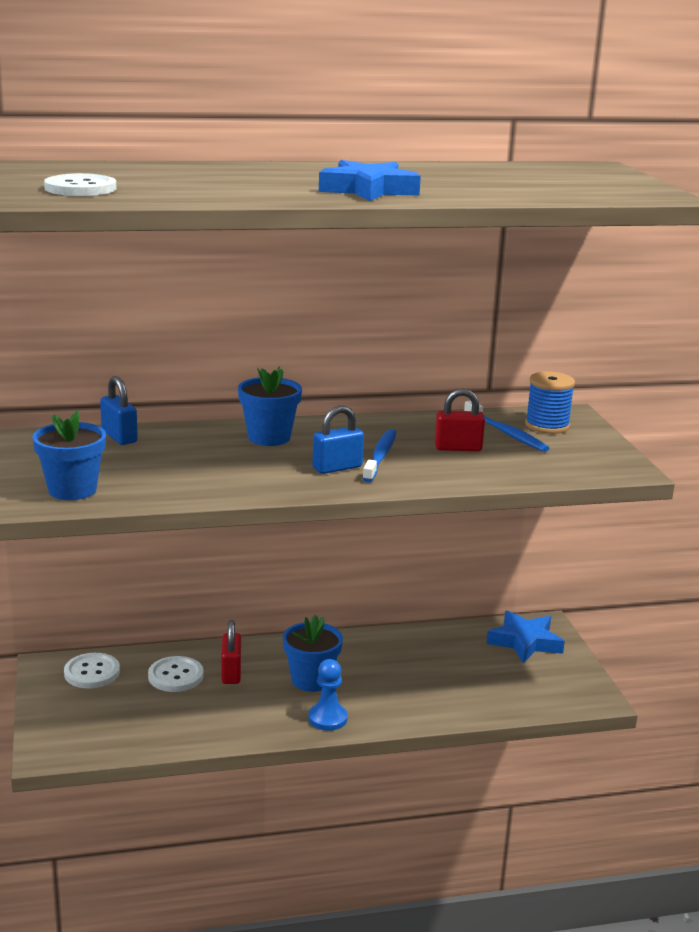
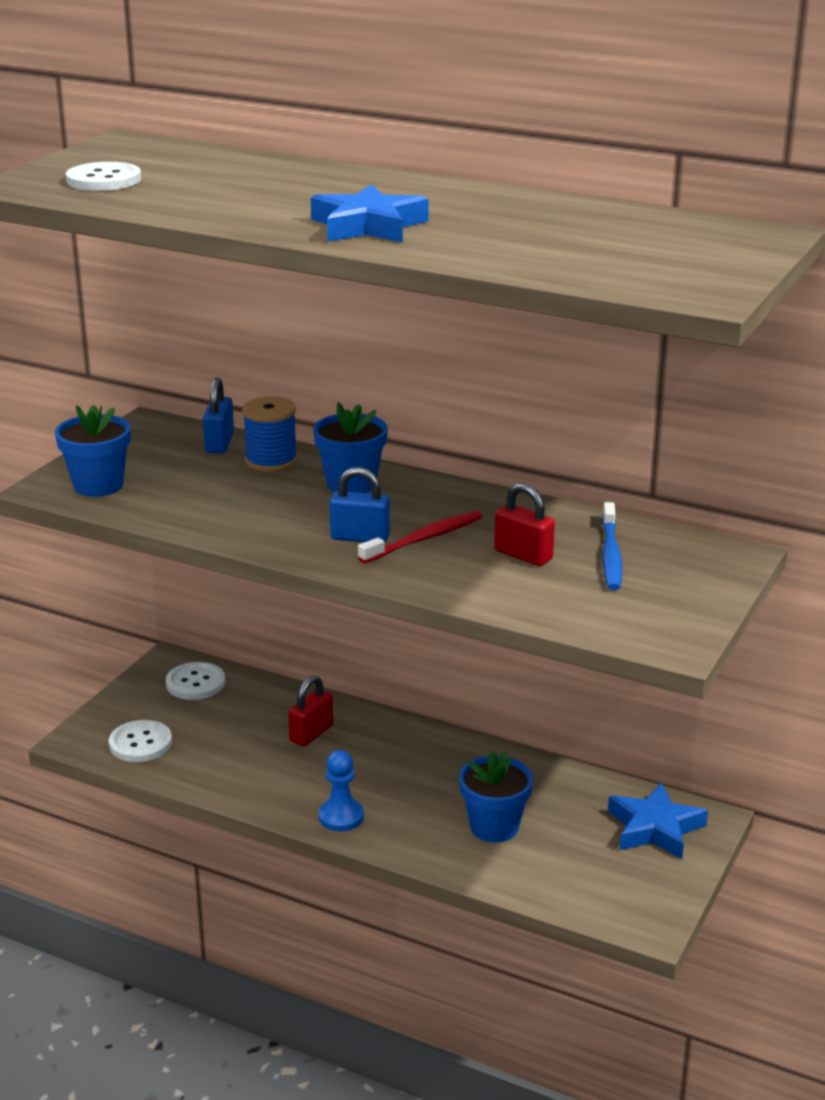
camera: 40 degrees right, 5 degrees up
white button [148,656,204,692] -> white button moved to [109,720,172,762]
blue flower pot [283,615,343,692] -> blue flower pot moved to [459,750,533,843]
blue toothbrush [362,429,396,482] -> red toothbrush [358,511,483,563]
blue spool [525,371,575,434] -> blue spool moved to [242,397,298,472]

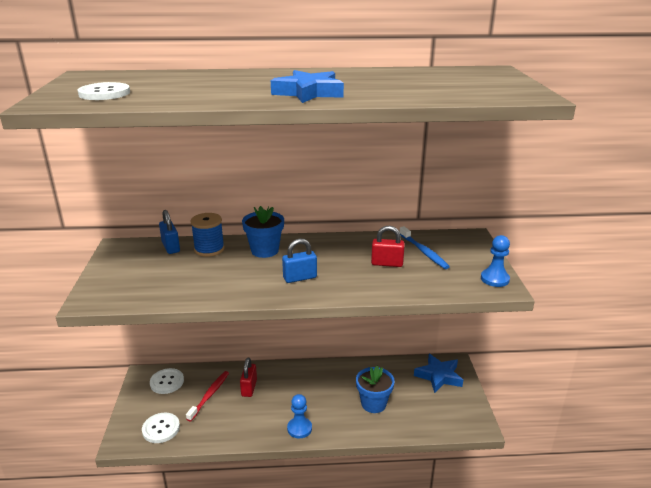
camera: 30 degrees left, 0 degrees up
blue flower pot [55,405,131,497] -> none
red toothbrush [358,511,483,563] -> red toothbrush moved to [186,371,229,421]
none -> blue pawn [481,235,510,287]

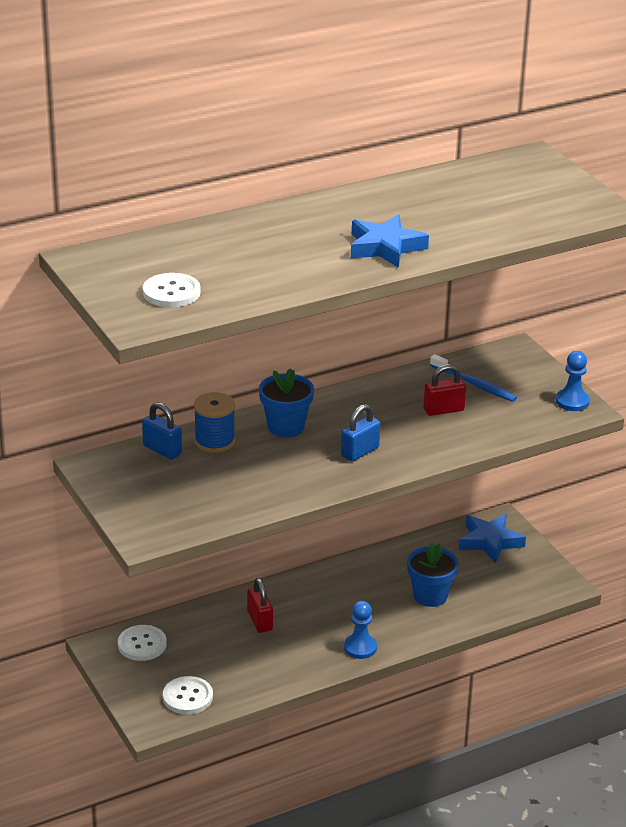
camera: 25 degrees left, 5 degrees up
red toothbrush [186,371,229,421] -> none

